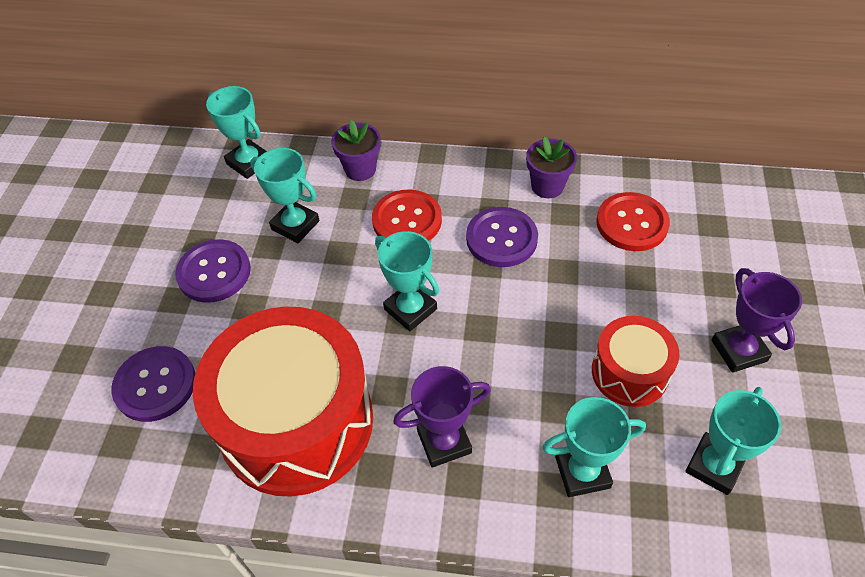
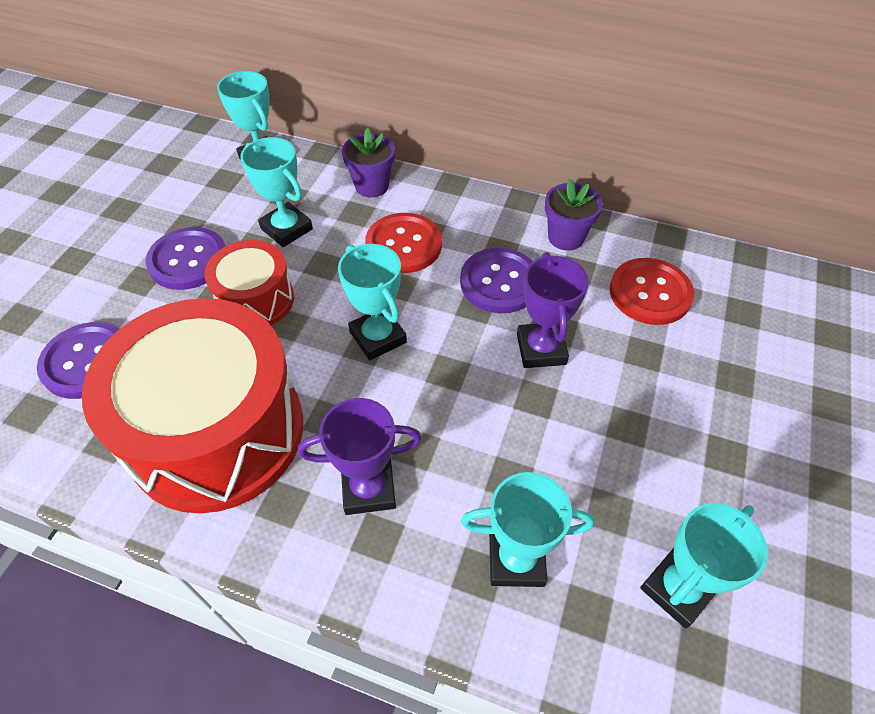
camera: 10 degrees right, 0 degrees up
red drum [592,316,680,407] -> red drum moved to [204,240,294,325]
purple trophy [712,268,802,373] -> purple trophy moved to [517,252,589,368]

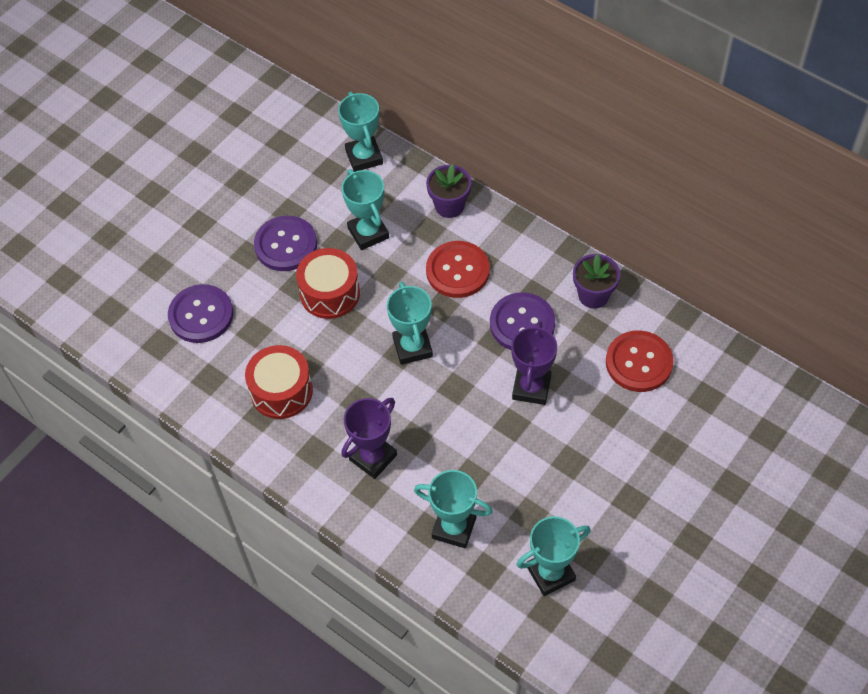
camera: 20 degrees right, 5 degrees up
red drum [82,298,303,513] -> red drum [245,345,313,419], size x0.51
purple trophy [298,398,421,515] -> purple trophy turned 60 degrees counterclockwise [341,398,397,479]

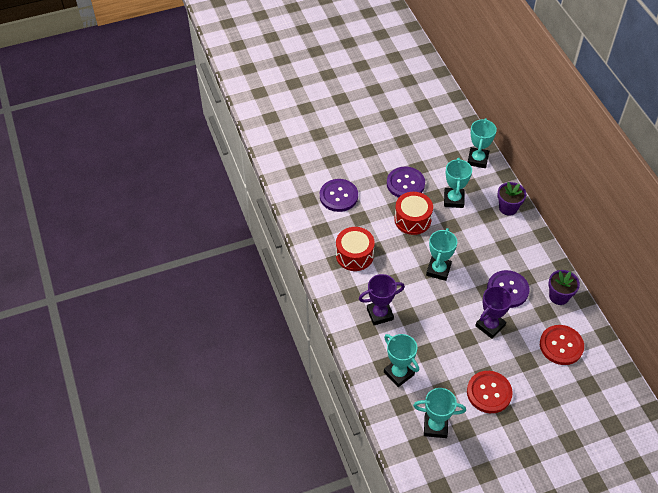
camera: 30 degrees right, 5 degrees down
red button [426,241,490,298] -> red button moved to [467,371,513,413]

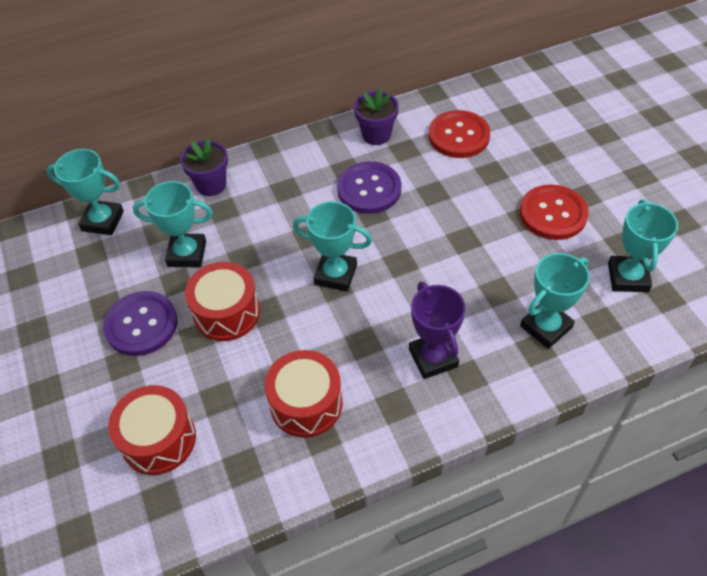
camera: 90 degrees left, 0 degrees up
purple button [320,179,358,212] -> red drum [108,385,196,475]
purple trophy [475,286,512,339] -> none

